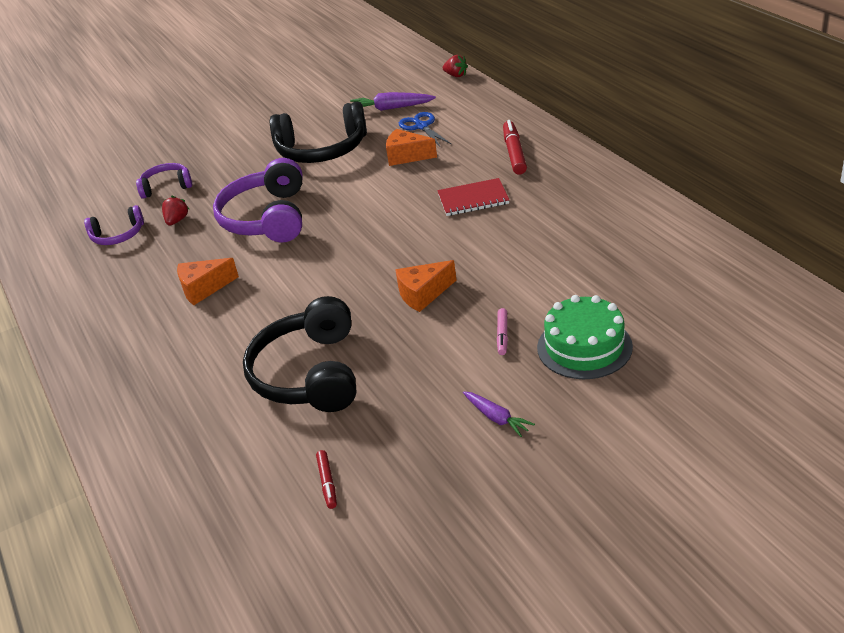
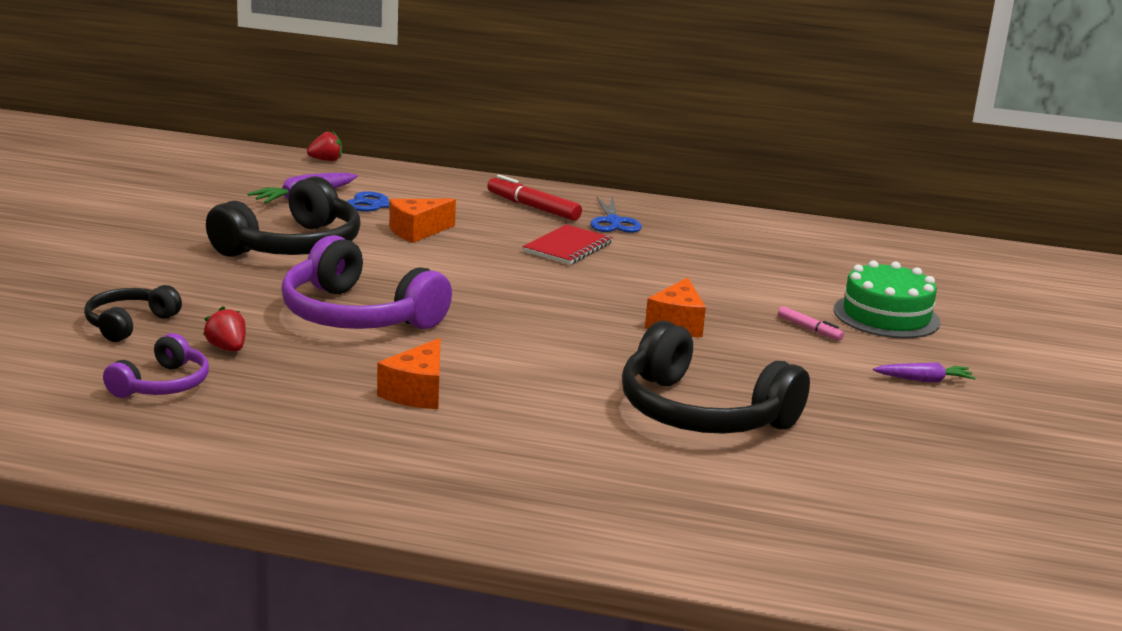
camera: 55 degrees left, 15 degrees down
purple headphones [136,163,192,199] -> black headphones [84,285,182,342]
red marker [316,450,337,509] -> none
none -> blue scissors [590,196,642,233]

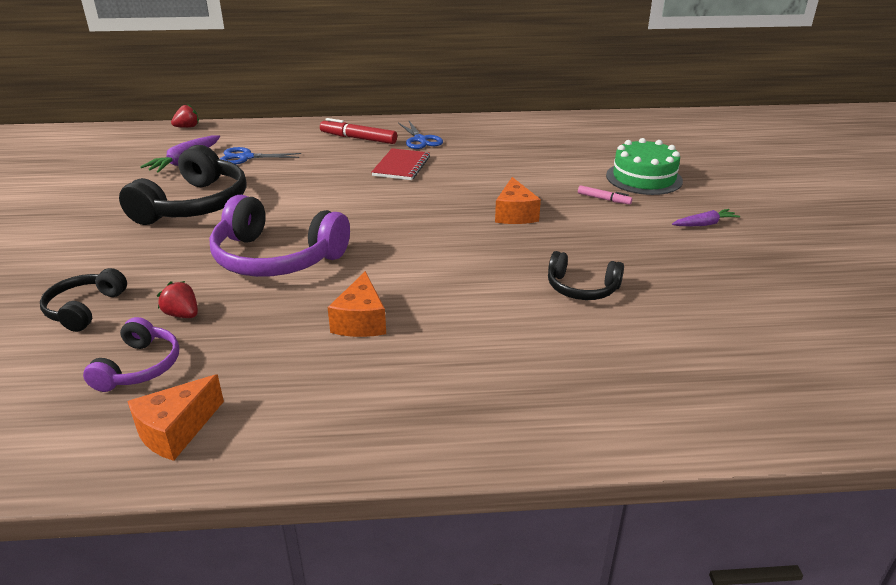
camera: 15 degrees left, 10 degrees up
orange cheese [389,199,456,243] -> orange cheese moved to [127,374,224,461]
black headphones [622,321,810,434] -> black headphones [548,251,624,300], size x0.54

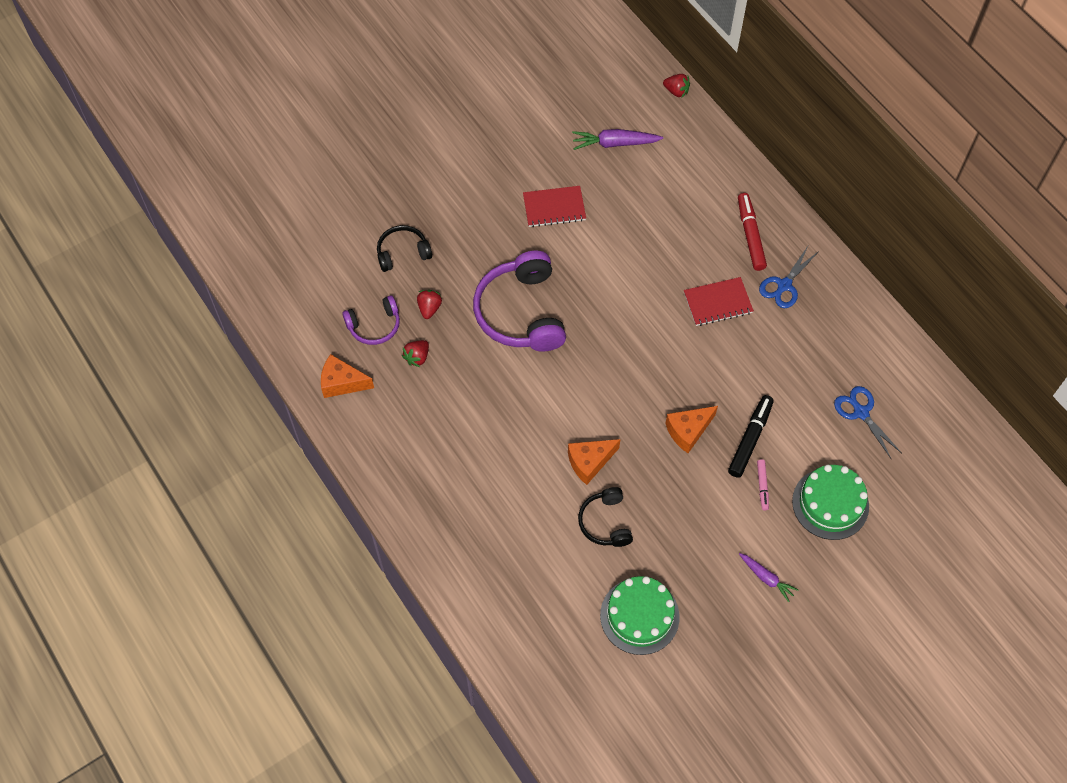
camera: 60 degrees right, 30 degrees up
black headphones [119,145,247,225] -> red notebook [523,186,586,227]
blue scissors [220,147,301,165] -> blue scissors moved to [834,386,902,458]
orange cheese [328,271,386,337] -> orange cheese moved to [568,439,620,485]
none -> red strawberry [402,340,429,367]
none -> green cake [600,576,680,655]
none -> black marker [728,395,774,478]

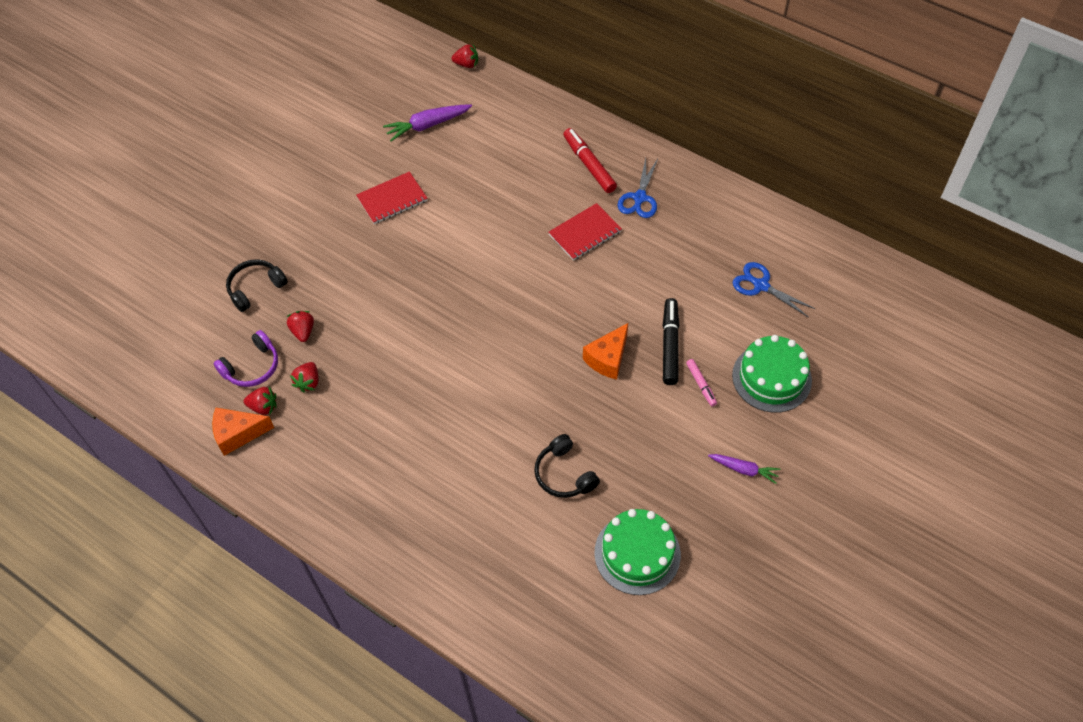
camera: 20 degrees left, 5 degrees down
purple headphones [473,251,566,352] -> none
orange cheese [568,439,620,485] -> none
none -> red strawberry [244,387,277,415]

